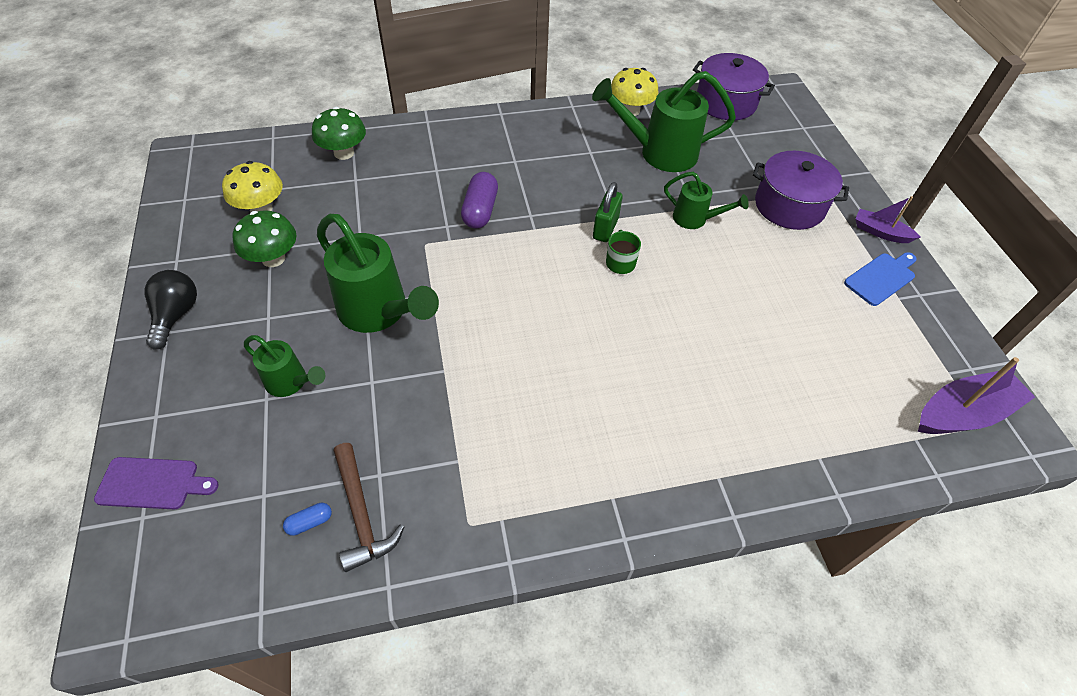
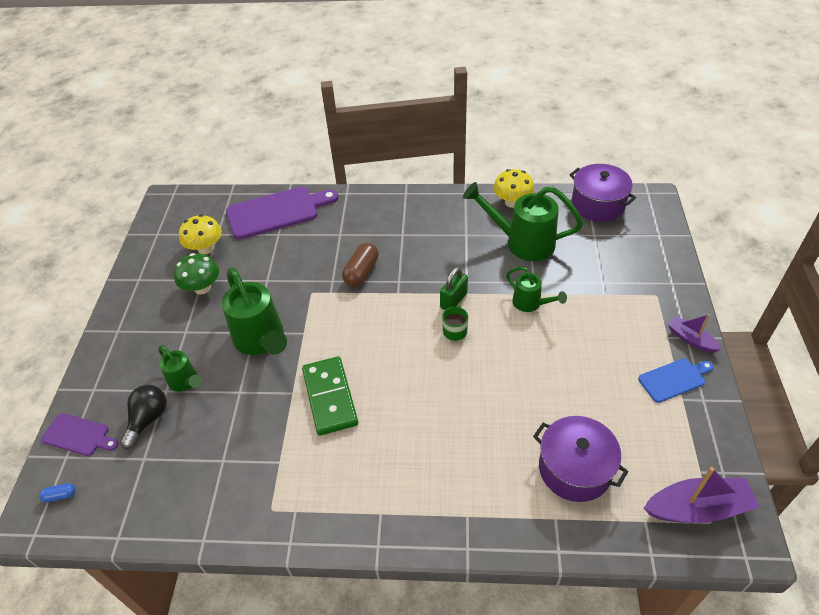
camera: 20 degrees right, 5 degrees down
black light bulb [144,270,197,349] -> black light bulb moved to [120,385,167,449]
blue capsule [283,503,332,536] -> blue capsule moved to [39,483,76,502]
green mushroom [312,107,366,160] -> purple cutting board [226,187,339,239]
brown hammer [334,443,404,572] -> none
purple capsule [461,172,498,228] -> brown capsule [342,243,379,286]
purple pot [753,151,849,230] -> purple pot moved to [533,416,629,502]
none -> green domino [302,356,358,436]

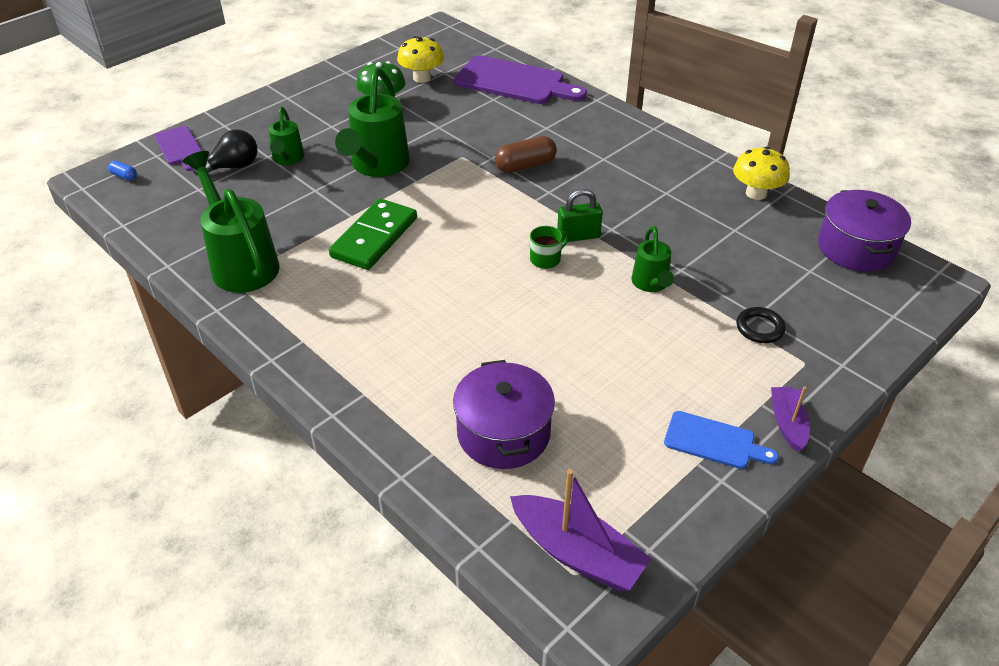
camera: 40 degrees right, 5 degrees down
green watering can [463,182,583,261] -> green watering can moved to [182,151,280,293]
none -> black ring [737,307,786,343]

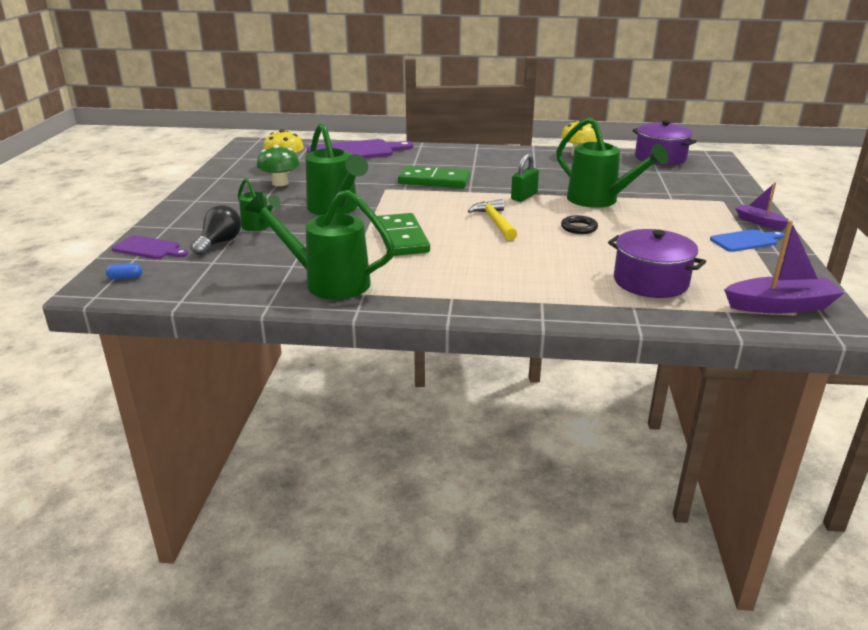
camera: 40 degrees left, 15 degrees down
brown capsule [495,136,557,173] -> green domino [398,166,471,188]
green mug [530,226,569,269] -> none
green watering can [631,226,674,292] -> green watering can [556,117,668,208], size x1.82
black ring [737,307,786,343] -> black ring moved to [561,215,598,234]
none -> yellow hammer [468,199,517,240]

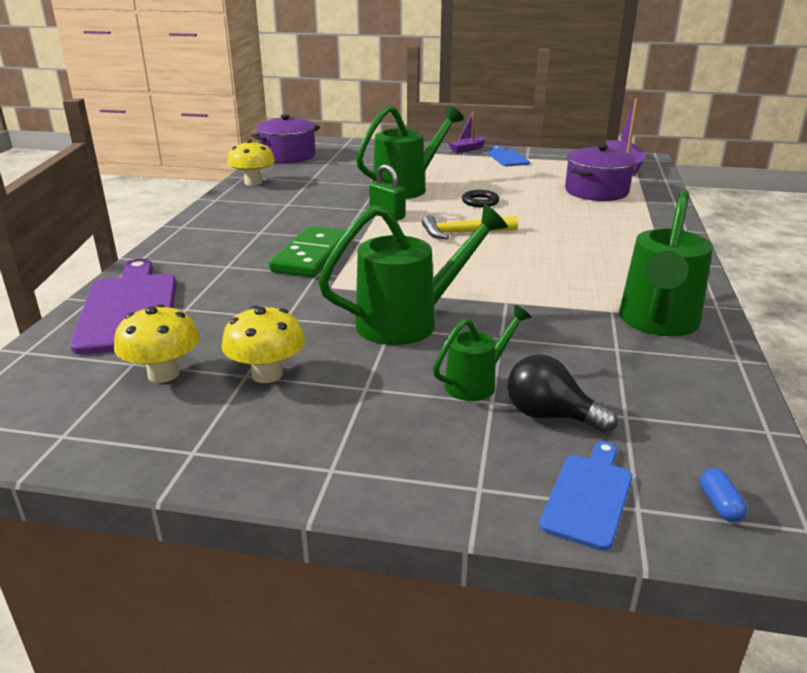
camera: 85 degrees left, 0 degrees up
purple cutting board [112,235,188,259] -> blue cutting board [539,441,632,551]
green mushroom [257,145,300,186] -> yellow mushroom [222,306,305,383]
green domino [377,213,430,256] -> none

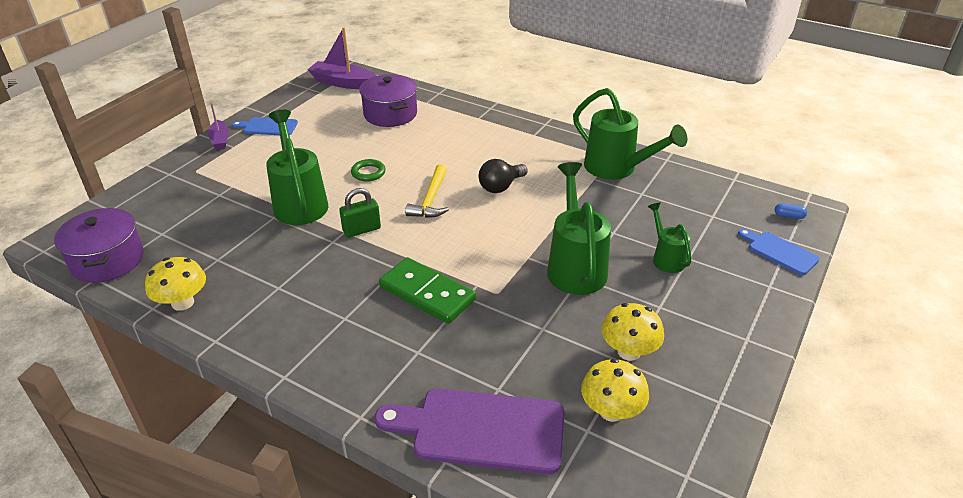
camera: 70 degrees left, 10 degrees up
black ring [462,190,499,207] -> green ring [351,159,386,181]
black light bulb [507,354,618,433] -> black light bulb moved to [479,159,528,193]

